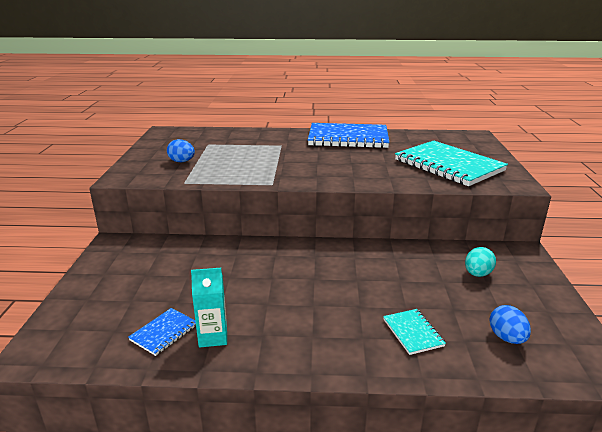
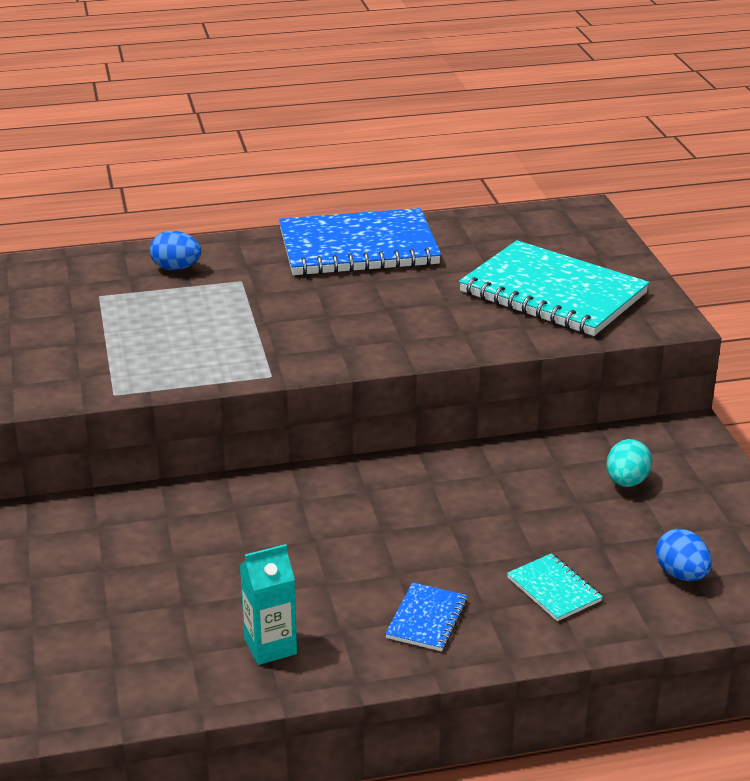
camera: 15 degrees left, 5 degrees up
blue notebook [128,308,196,356] -> blue notebook moved to [385,582,468,651]
blue egg [167,139,195,162] -> blue egg moved to [150,231,201,270]

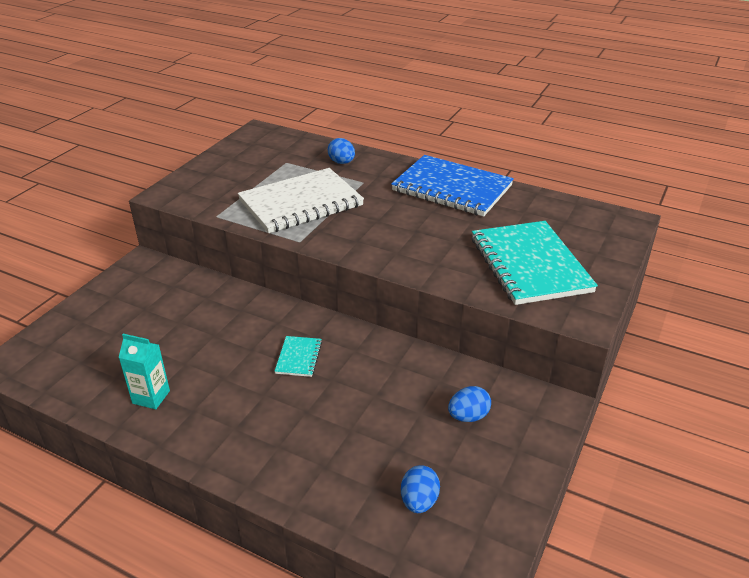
camera: 40 degrees right, 5 degrees up
blue notebook [385,582,468,651] -> none
turquoise notebook [507,553,603,621] -> turquoise notebook moved to [275,336,322,377]
turquoise egg [607,439,652,487] -> blue egg [448,386,491,422]
none -> white notebook [238,168,364,233]

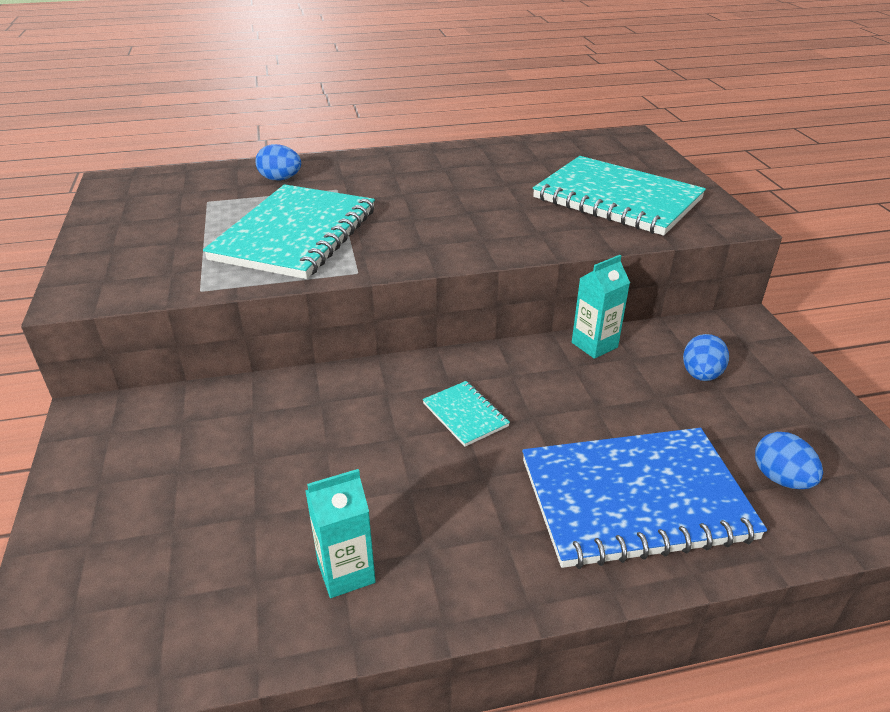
camera: 40 degrees left, 0 degrees up
white notebook [238,168,364,233] -> turquoise notebook [203,184,375,279]
blue notebook [391,155,514,217] -> blue notebook moved to [522,428,767,569]
none -> turquoise carton [572,255,630,359]

